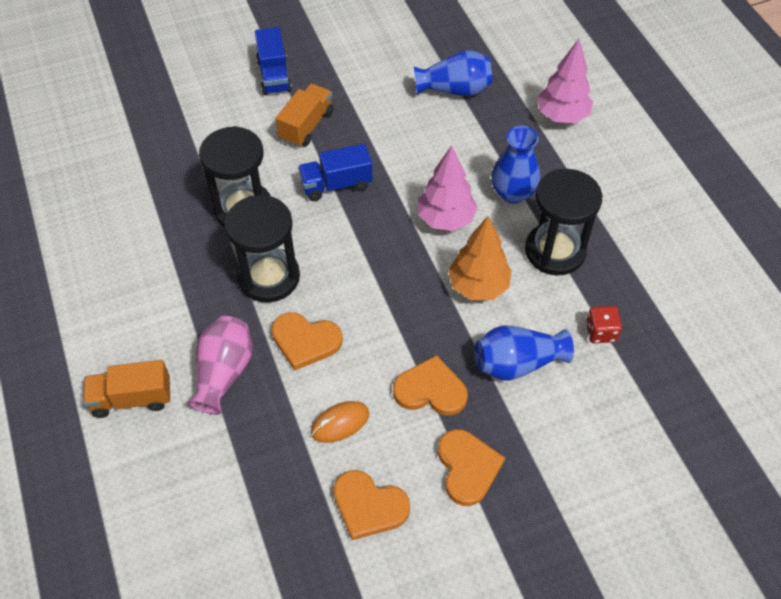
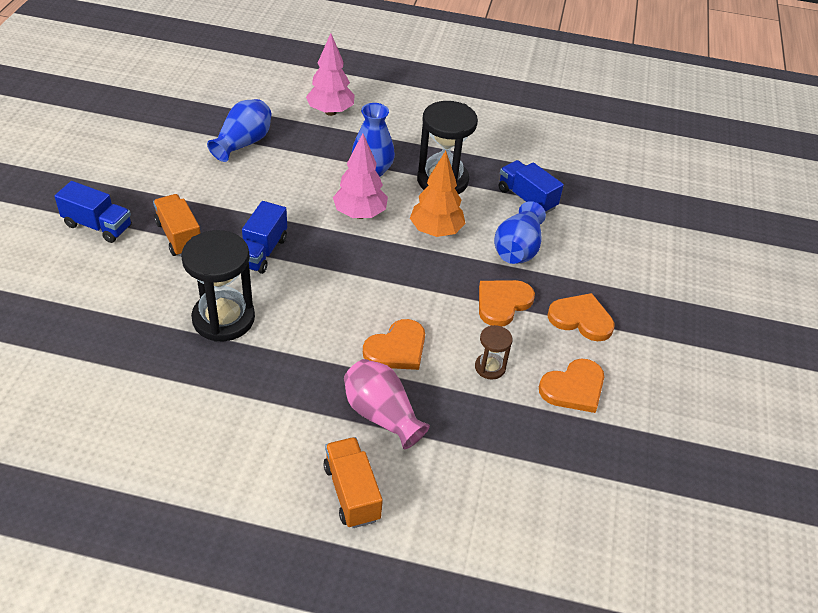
camera: 60 degrees left, 10 degrees down
orange truck [83,360,170,418] -> orange truck turned 135 degrees clockwise [323,437,383,528]
black hourglass [225,195,300,303] -> none
orange mouse [311,401,369,443] -> brown hourglass [475,325,513,380]
red dice [586,306,622,343] -> blue truck [499,160,564,213]

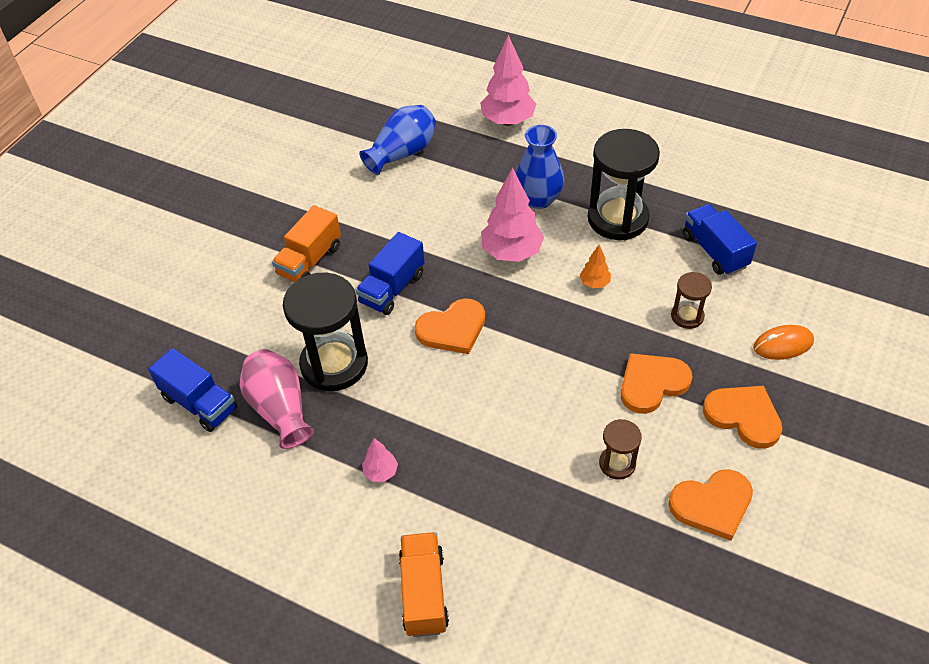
camera: 20 degrees right, 5 degrees up
blue truck [54,181,132,243] -> blue truck moved to [148,348,238,432]
orange truck [153,194,200,257] -> orange truck turned 135 degrees counterclockwise [272,205,341,282]
pink vase [344,359,430,449] -> pink vase moved to [240,349,314,449]
orange heart [363,319,425,370] -> orange heart moved to [415,298,485,354]
orange tree [410,151,466,237] -> orange tree [580,245,611,288], size x0.49
blue vase [494,201,546,264] -> brown hourglass [671,272,712,329]
none -> pink tree [362,438,398,482]
none -> orange mouse [753,325,814,360]

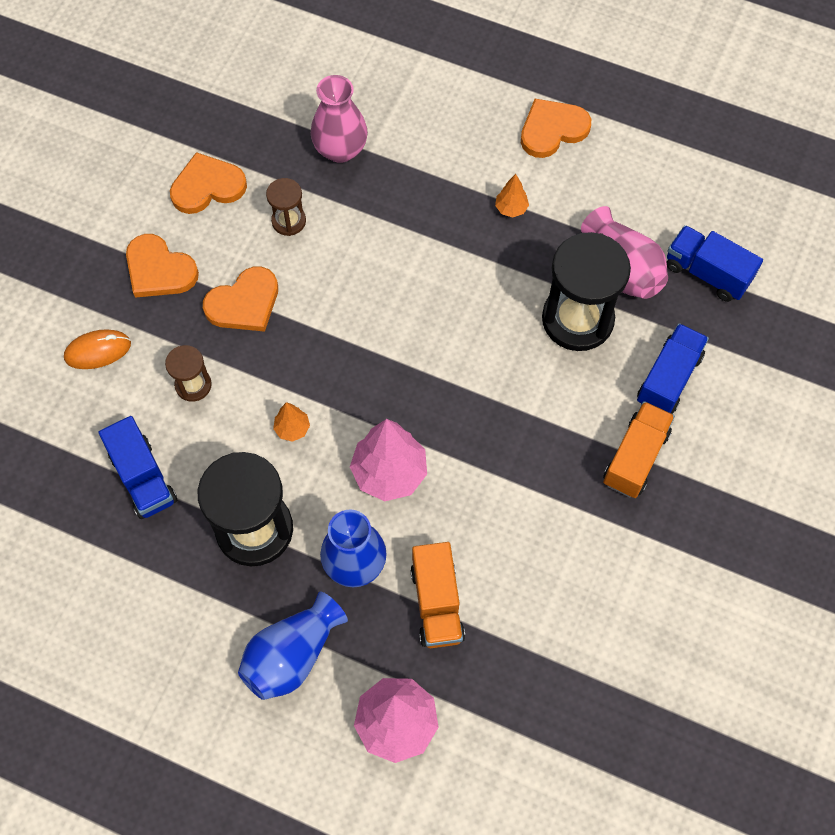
camera: 175 degrees right, 15 degrees up
blue truck [356,232,425,315] -> blue truck moved to [637,323,709,414]
blue vase [359,105,436,175] -> blue vase moved to [238,591,348,700]
pink tree [362,438,398,482] -> orange tree [495,174,529,218]
orange truck [399,532,449,637] -> orange truck moved to [410,542,465,648]
orange heart [415,298,485,354] -> orange heart moved to [521,99,591,158]
none -> pink vase [311,75,368,163]

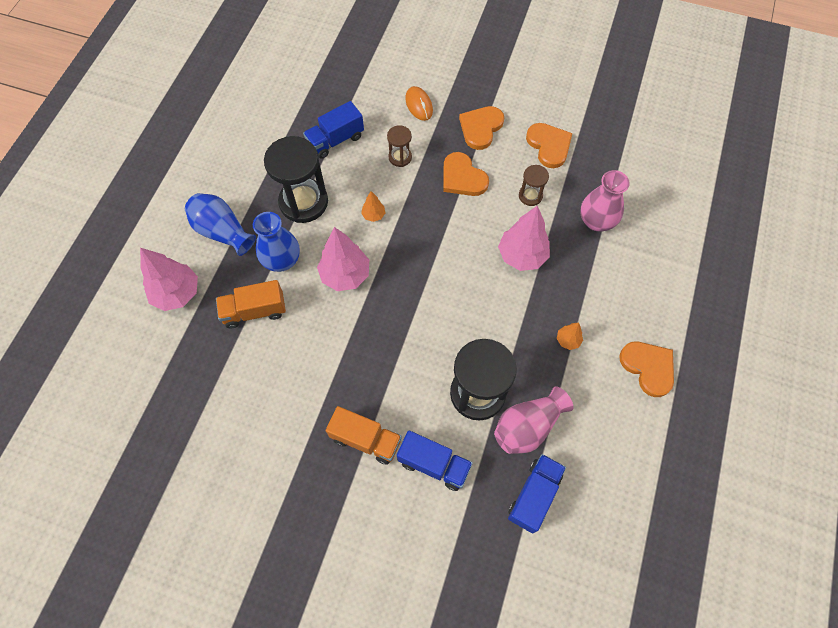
camera: 85 degrees right, 0 degrees up
none -> pink tree [498,205,550,271]

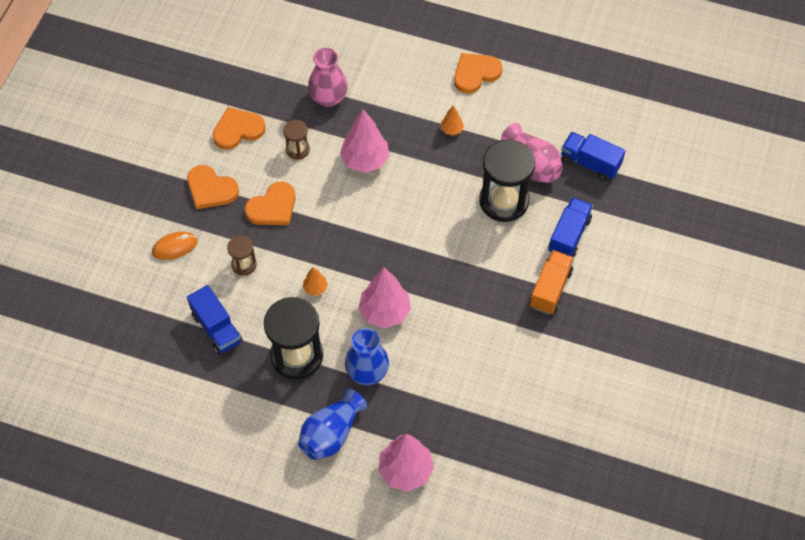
camera: 90 degrees left, 5 degrees down
orange truck [216,280,286,328] -> none

